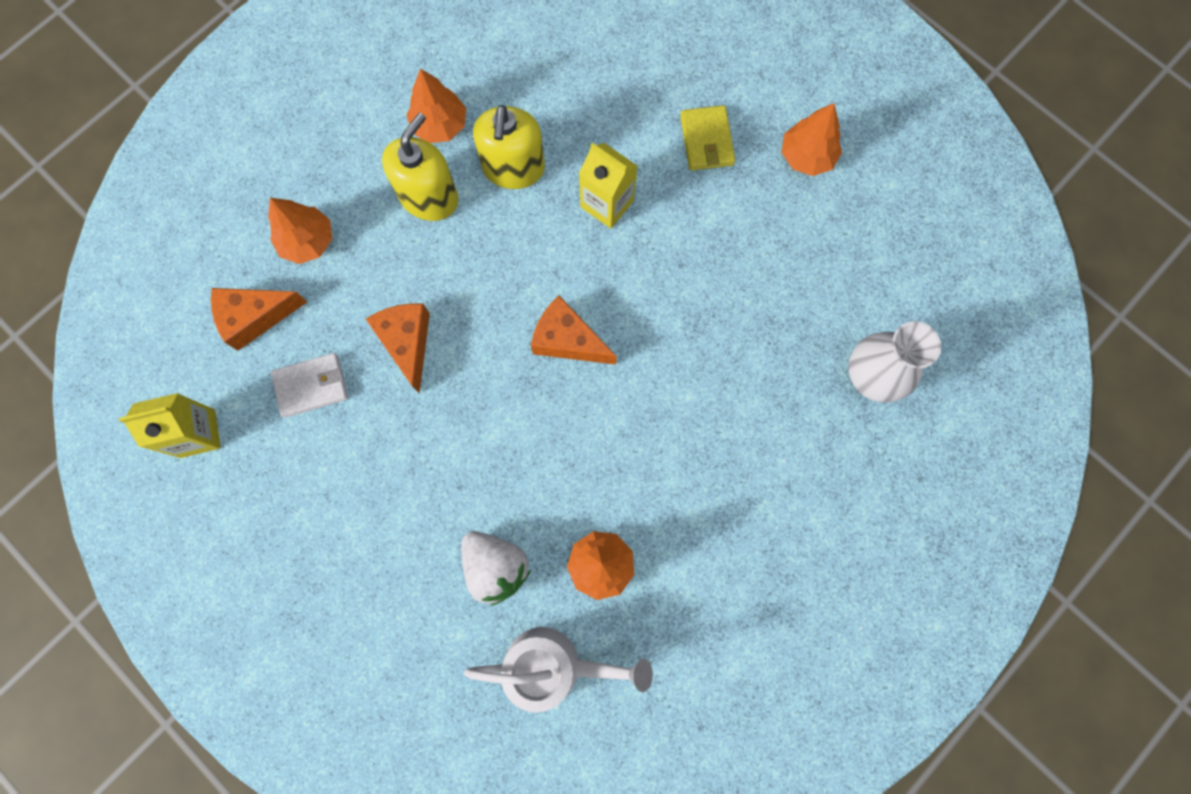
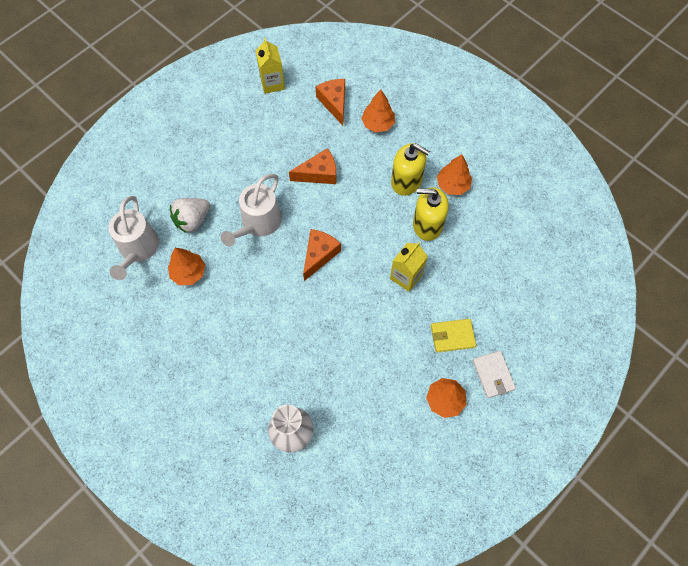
camera: 90 degrees right, 10 degrees down
white wallet [271,353,348,418] -> white wallet moved to [472,351,516,398]
none -> white watering can [221,174,282,247]

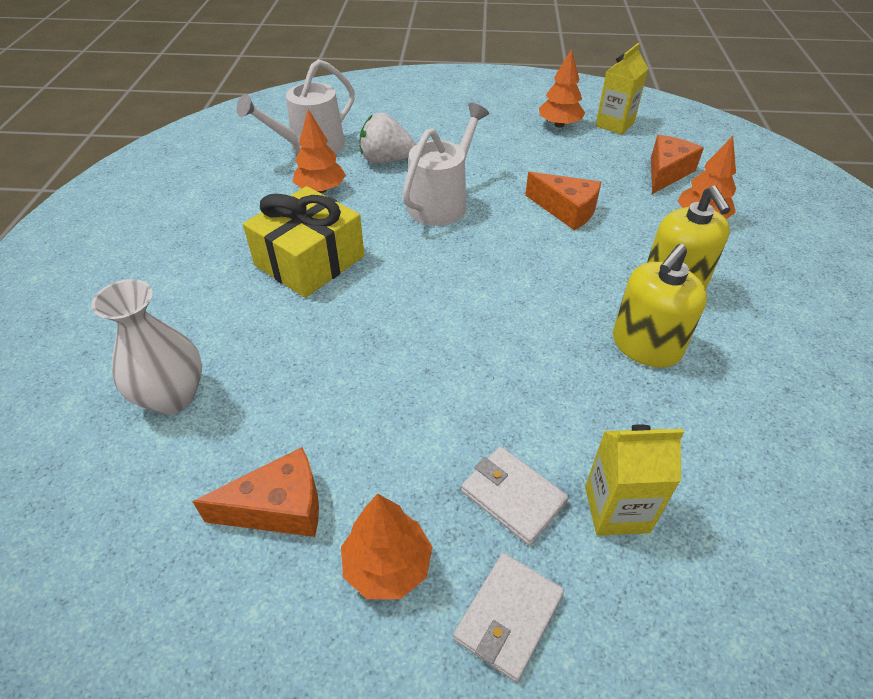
camera: 50 degrees right, 20 degrees down
white watering can [221,174,282,247] -> white watering can turned 135 degrees clockwise [402,103,489,226]
orange cheese [303,229,341,281] -> orange cheese moved to [192,447,319,537]
yellow carton [390,242,428,292] -> yellow carton moved to [585,424,684,536]
yellow soap dispenser [413,187,449,241] -> yellow soap dispenser turned 105 degrees counterclockwise [613,244,707,368]
yellow wallet [431,319,476,352] -> white wallet [461,447,569,545]
orange tree [437,154,472,195] -> orange tree moved to [539,49,585,128]
none -> yellow gift [243,186,364,298]

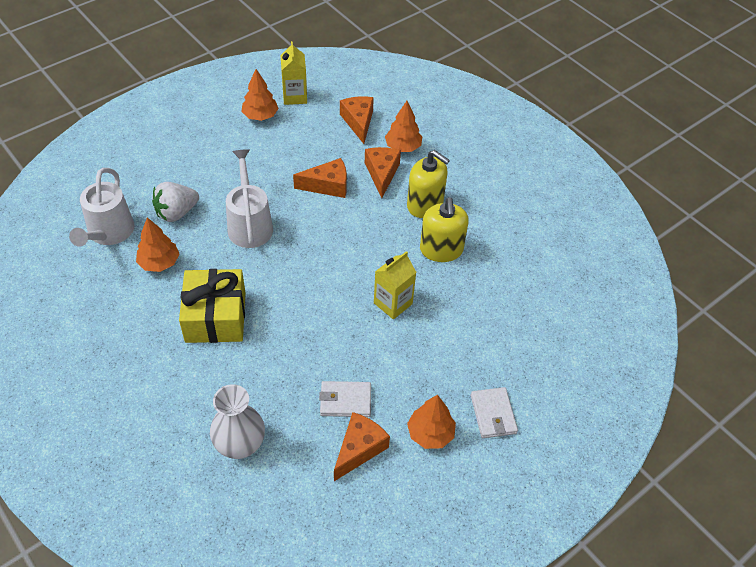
camera: 45 degrees left, 5 degrees up
white wallet [461,447,569,545] -> white wallet moved to [319,381,371,417]
yellow carton [585,424,684,536] -> yellow carton moved to [374,251,417,319]
none -> orange cheese [365,147,401,198]

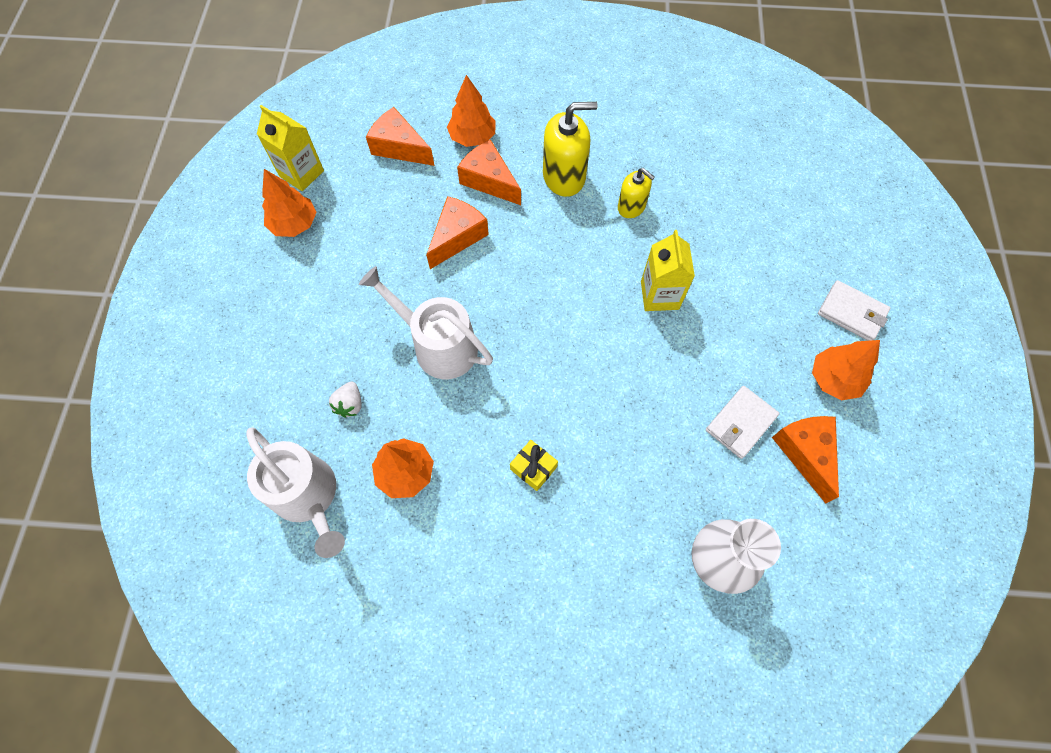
camera: 45 degrees left, 15 degrees up
white strawberry [152,182,199,222] -> white strawberry [329,382,362,418], size x0.56
yellow gift [179,269,246,343] -> yellow gift [510,440,558,491], size x0.42
yellow soap dispenser [420,197,469,262] -> yellow soap dispenser [618,168,655,218], size x0.60

